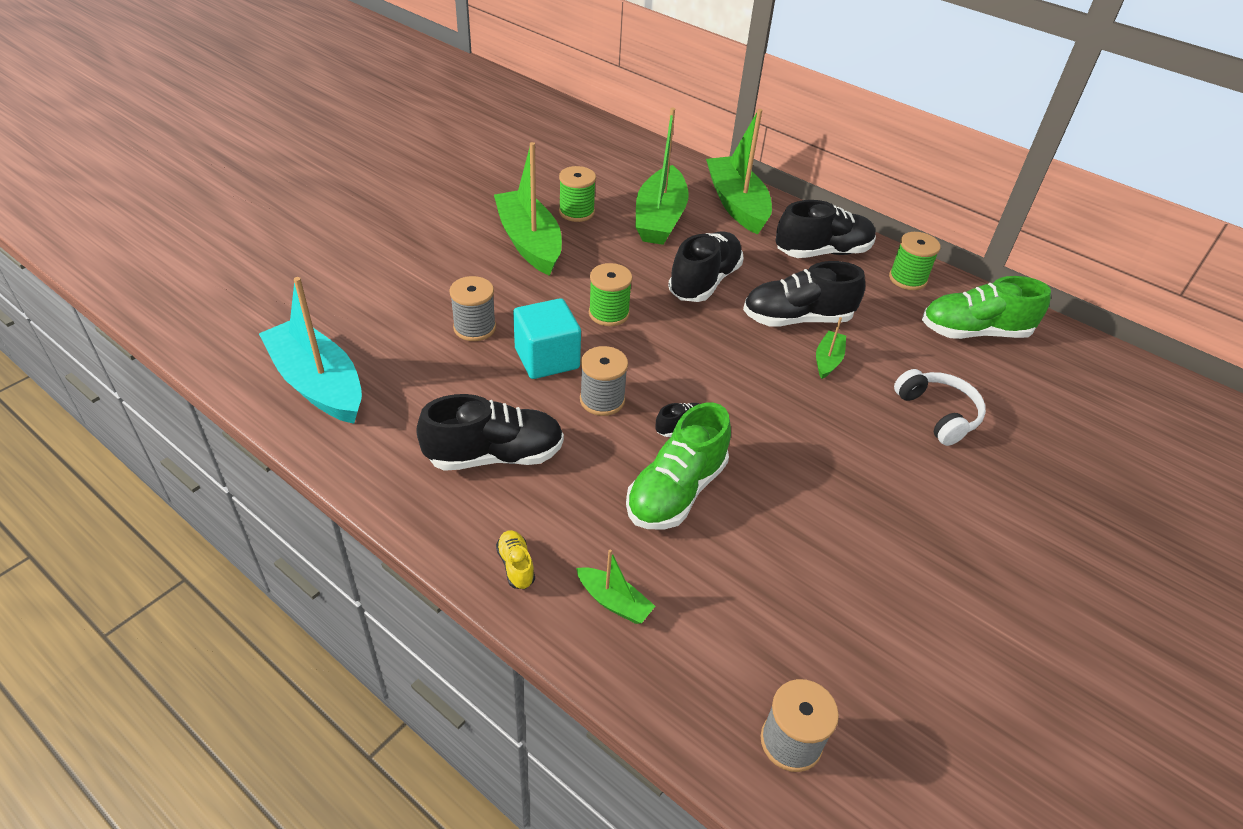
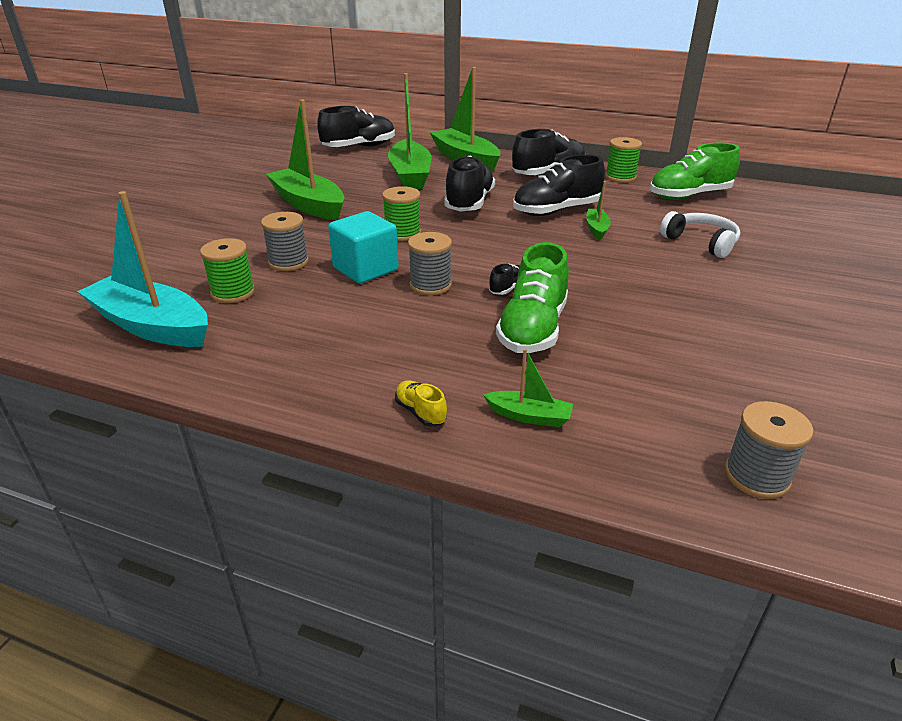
camera: 15 degrees left, 10 degrees down
black shoe [416,394,564,471] -> black shoe moved to [317,106,395,147]
green spool [559,166,596,222] -> green spool moved to [200,238,255,303]

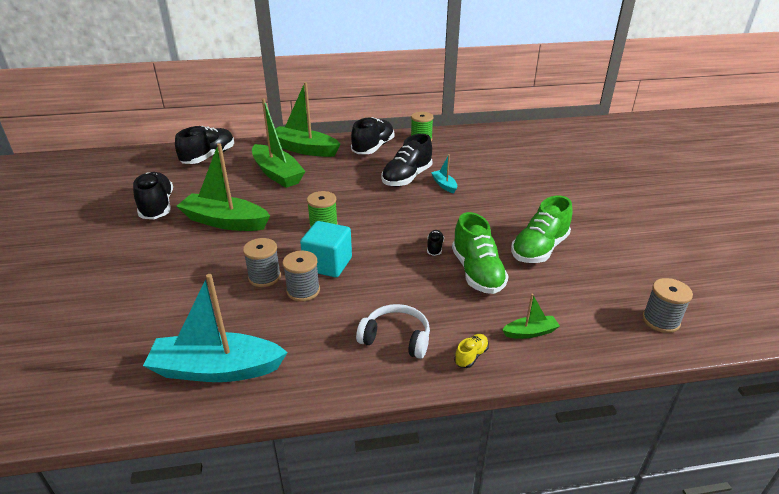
camera: 30 degrees left, 0 degrees up
green spool [200,238,255,303] -> none
yellow shoe [395,381,447,427] -> yellow shoe turned 105 degrees clockwise [454,334,489,368]
grey spool [408,232,452,295] -> grey spool moved to [283,251,320,302]
black shoe [444,156,495,212] -> black shoe moved to [133,172,173,219]
green boat [586,181,611,240] -> turquoise boat [431,154,457,193]
green shoe [650,143,740,200] -> green shoe moved to [511,196,572,263]
white headphones [660,211,740,258] -> white headphones moved to [356,304,430,359]

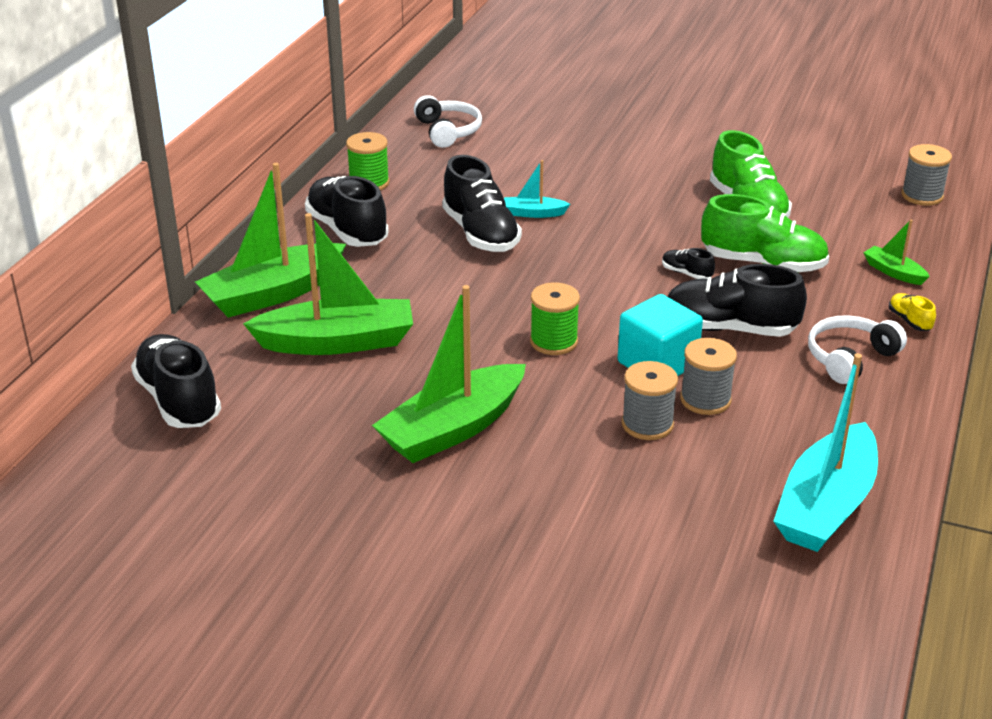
camera: 60 degrees left, 0 degrees up
black shoe [133,172,173,219] -> black shoe moved to [668,264,807,337]
green boat [502,294,560,339] -> green boat turned 60 degrees counterclockwise [863,220,930,285]
none -> white headphones [414,95,482,148]

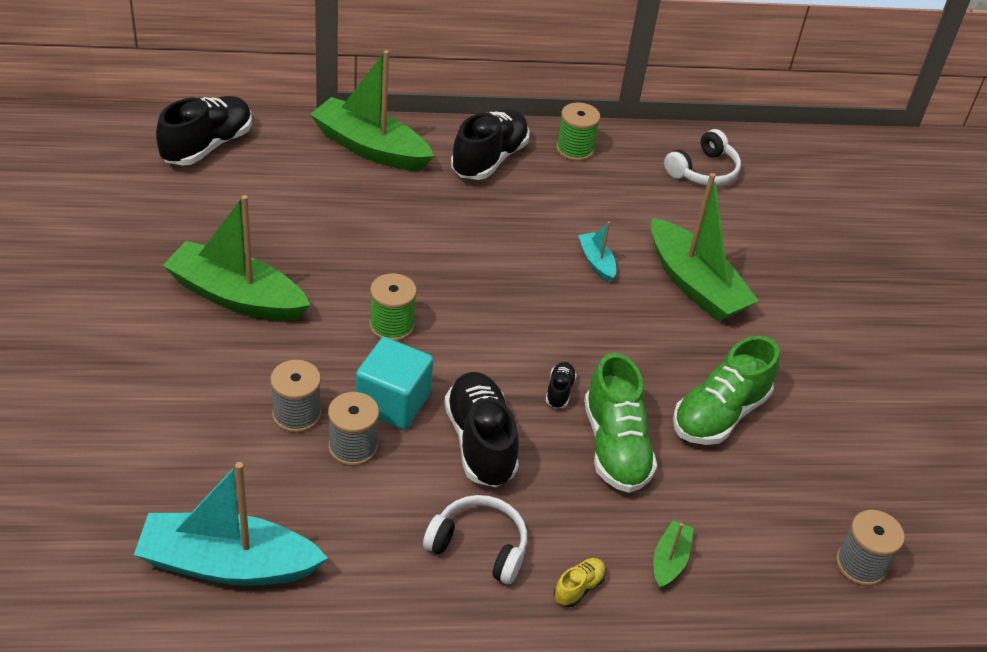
camera: 60 degrees right, 10 degrees up
green boat [243,213,413,355] -> green boat moved to [651,173,759,322]
black shoe [442,155,522,252] -> none

